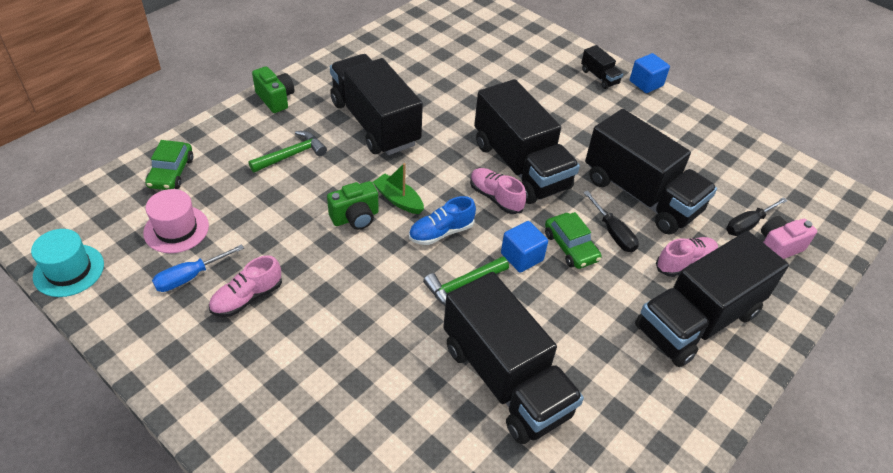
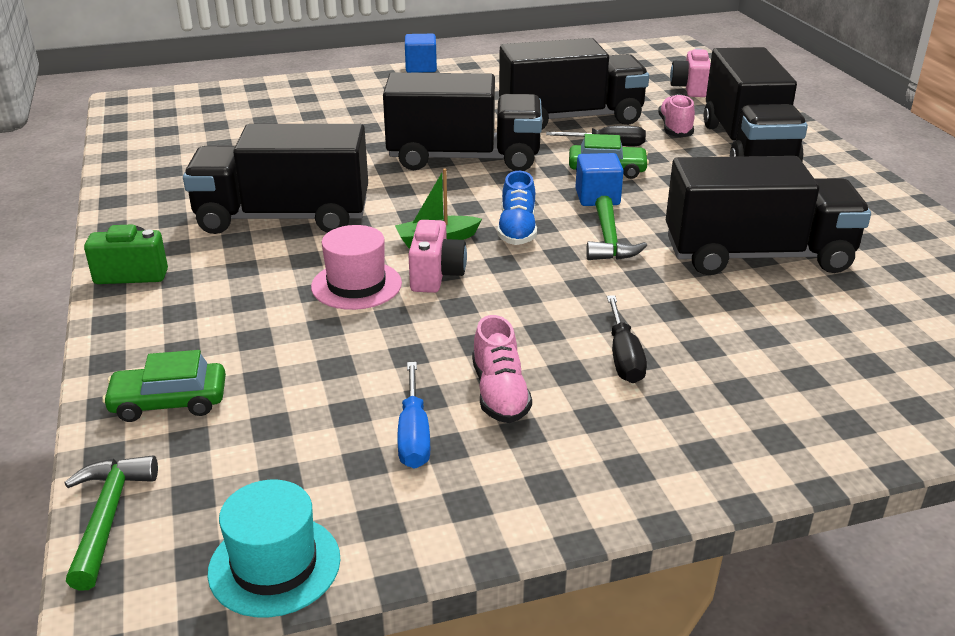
camera: 55 degrees left, 15 degrees down
pink hat [143,189,209,253] -> pink hat moved to [311,225,402,310]
green car [145,140,193,190] -> green car turned 135 degrees clockwise [102,350,226,422]
green hammer [249,131,327,172] -> green hammer moved to [64,455,158,591]
green camera [327,181,379,230] -> pink camera [408,220,467,293]
pink shoe [470,168,526,214] -> none
black truck [581,45,623,89] -> none
black screwdriver [726,197,788,236] -> black screwdriver moved to [607,295,647,383]

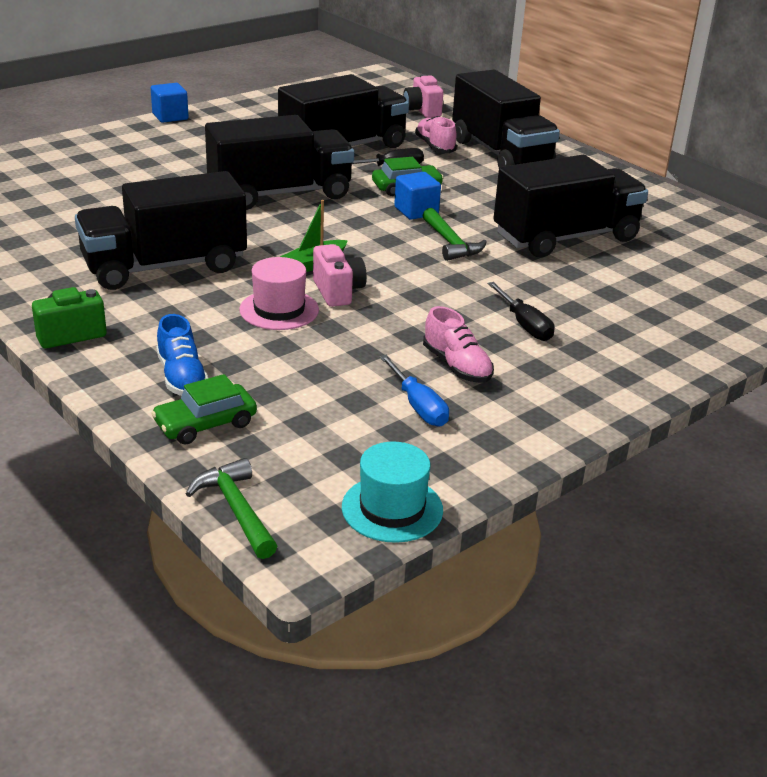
camera: 25 degrees left, 0 degrees up
blue shoe [497,171,537,245] -> blue shoe moved to [156,314,208,396]

